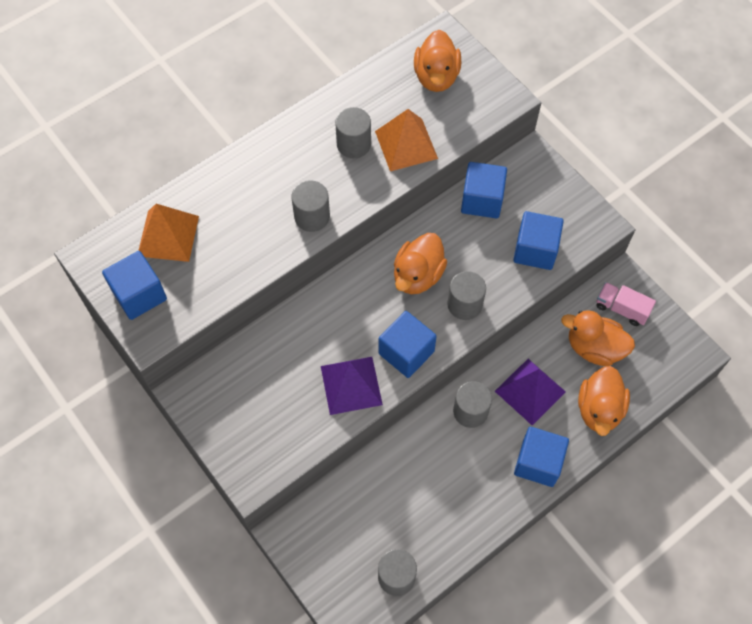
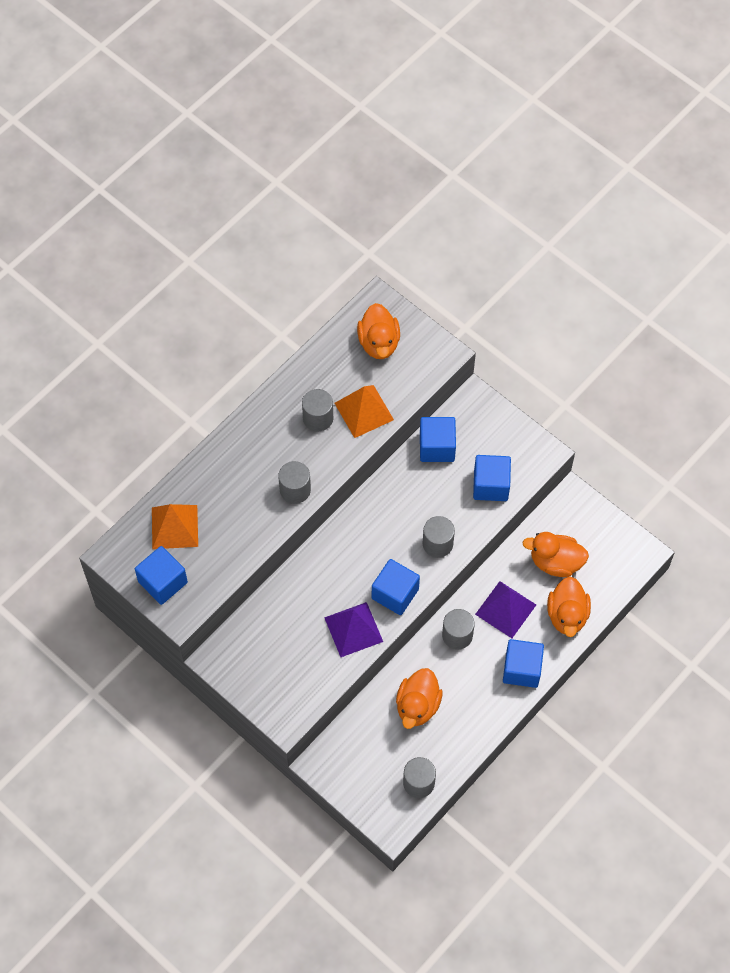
camera: 10 degrees left, 0 degrees up
orange duck [394,233,447,294] -> orange duck moved to [396,668,443,729]
pink truck [596,282,656,326] -> none

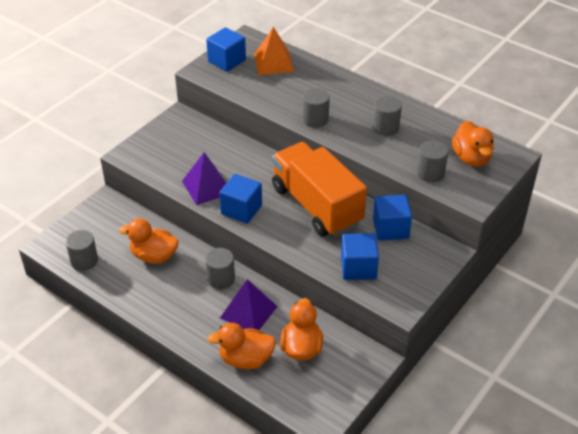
camera: 85 degrees right, 20 degrees down
orange pyramid [334,385,394,438] -> none
orange duck [357,303,400,359] -> orange duck turned 90 degrees counterclockwise [452,121,494,167]
grey cylinder [423,516,455,558] -> grey cylinder moved to [417,141,448,183]
blue cube [503,639,544,688] -> none
none -> orange truck [272,142,367,237]

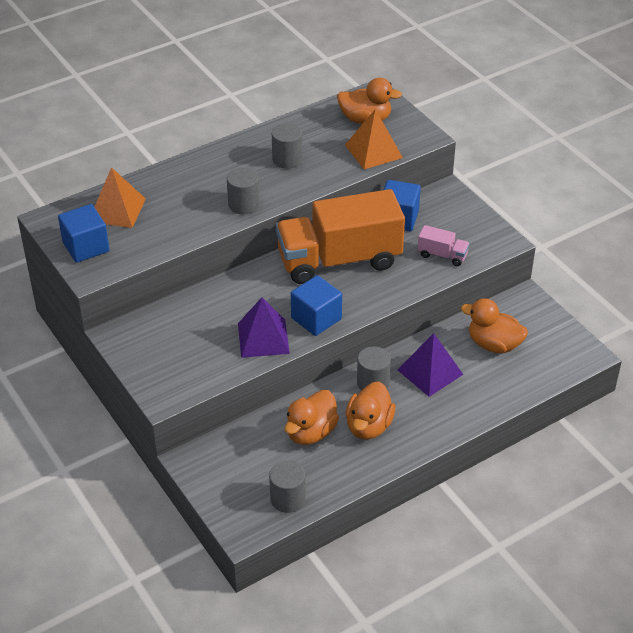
camera: 70 degrees left, 0 degrees up
orange duck [207,323,276,369] -> orange duck moved to [346,381,395,440]
blue cube [341,233,379,280] -> pink truck [417,225,470,266]
grey cylinder [417,141,448,183] -> orange pyramid [345,109,403,169]

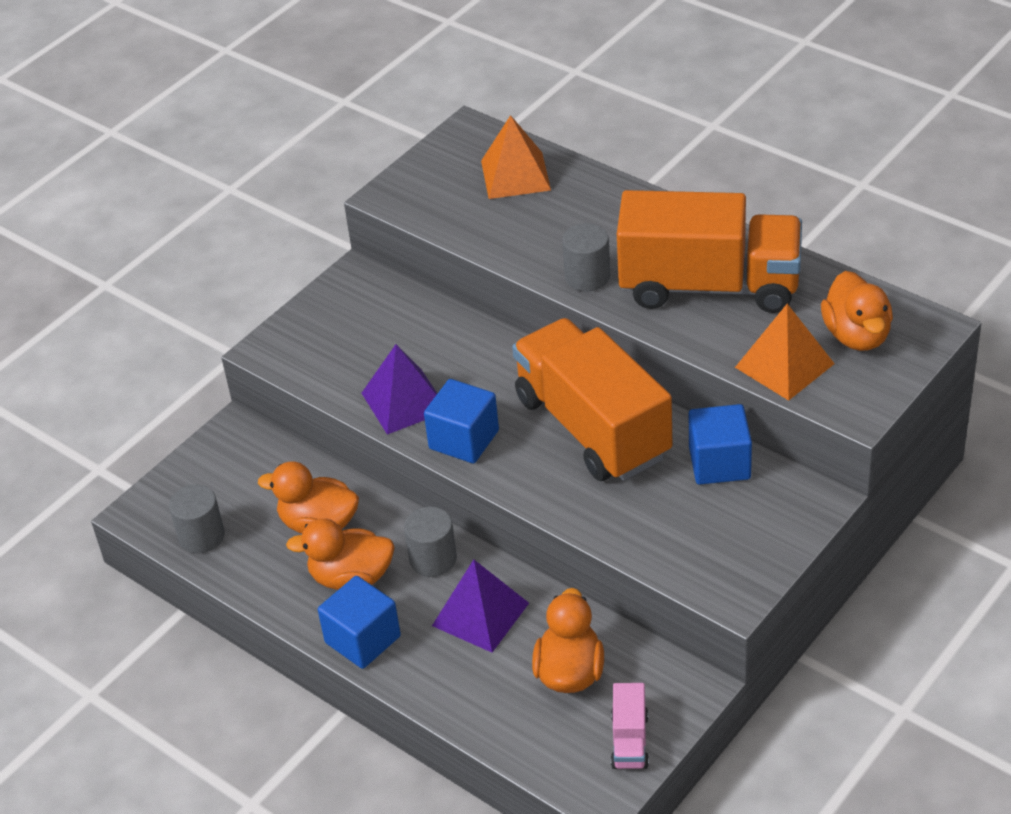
camera: 75 degrees right, 0 degrees up
blue cube [58,204,109,263] -> blue cube moved to [318,576,401,669]
grey cylinder [272,123,302,169] -> orange truck [617,190,802,313]
pink truck [417,225,470,266] -> pink truck moved to [611,683,649,769]

